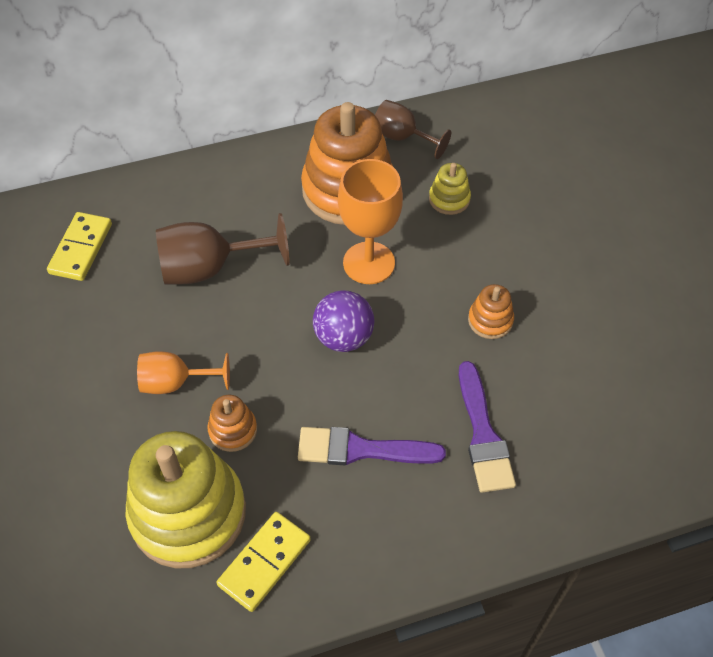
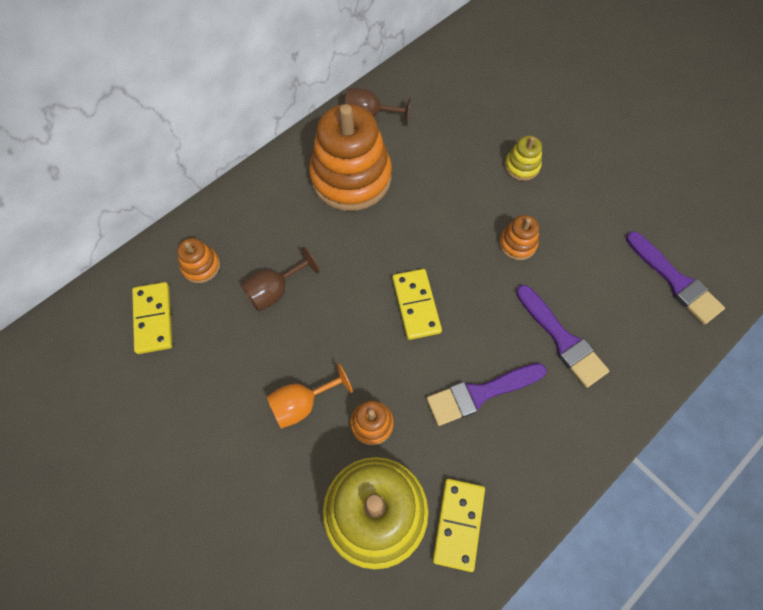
camera: 25 degrees left, 10 degrees up
brown goblet [156,213,290,284] -> brown goblet [241,247,320,311], size x0.65
purple ball [313,290,374,352] -> yellow domino [392,269,442,340]
orange goblet [338,159,403,284] -> none
yellow stacking toy [429,163,471,215] -> yellow stacking toy moved to [505,136,542,181]
none -> orange stacking toy [177,238,220,283]
none -> purple brush [626,231,725,325]

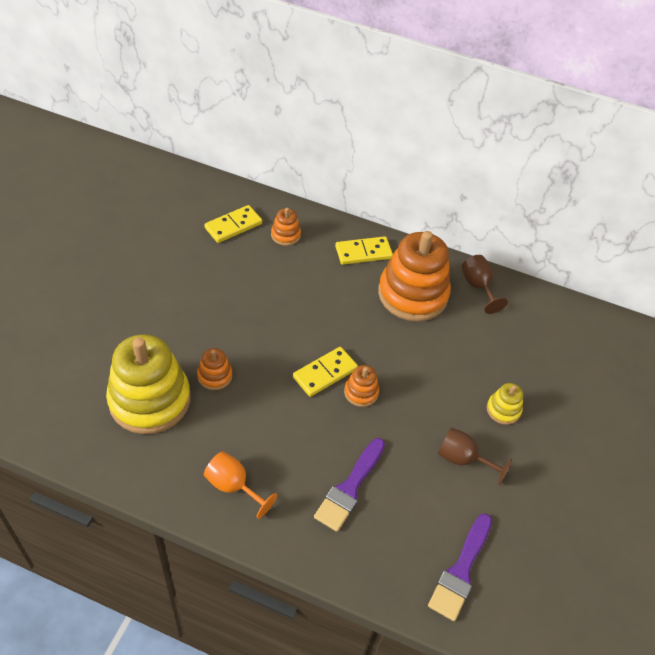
camera: 60 degrees right, 15 degrees down
brown goblet [241,247,320,311] -> brown goblet moved to [438,428,512,485]
orange goblet [266,363,353,429] -> orange goblet moved to [204,451,277,519]
purple brush [426,363,547,426] -> none
yellow domino [433,479,485,572] -> yellow domino moved to [335,236,393,265]
orange stacking toy [499,215,539,260] -> orange stacking toy moved to [344,365,379,407]

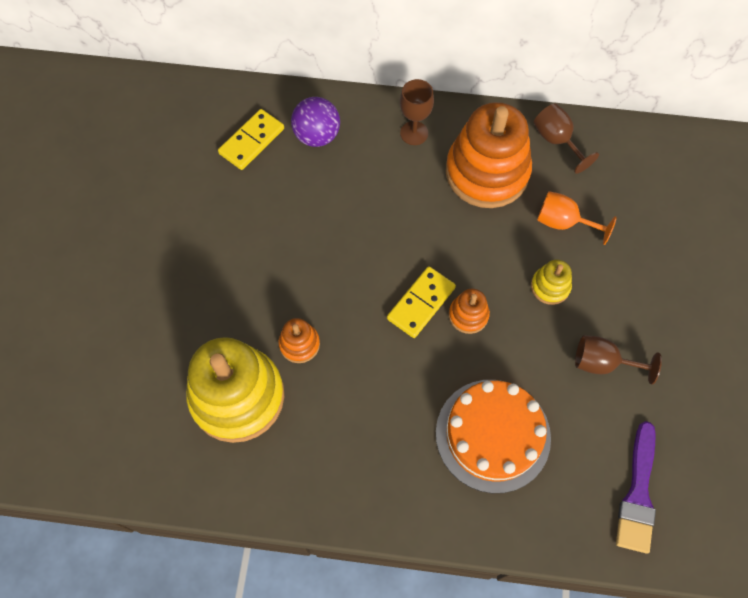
camera: 10 degrees left, 15 degrees up
orange goblet [204,451,277,519] -> orange goblet moved to [537,191,617,245]
orange stacking toy [271,208,301,246] -> purple ball [291,97,340,147]
purple brush [314,438,385,532] -> orange cake [436,380,551,493]
yellow domino [335,236,393,265] -> brown goblet [400,79,434,145]
yellow stacking toy [487,383,523,425] -> yellow stacking toy moved to [531,259,572,305]

